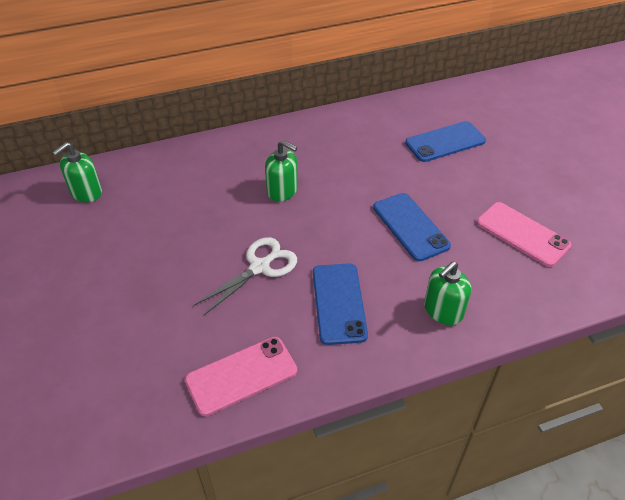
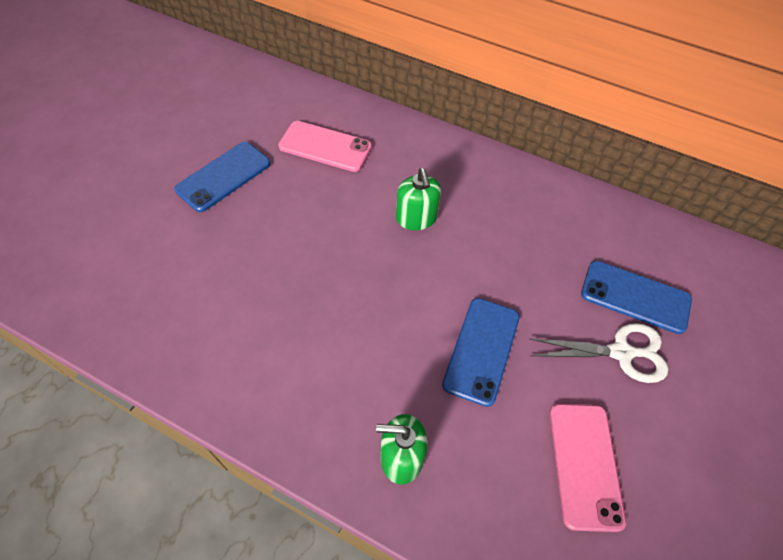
camera: 45 degrees right, 10 degrees up
green soap dispenser [52,142,102,202] -> none
pink phone [185,337,297,416] -> pink phone moved to [278,121,372,172]
white scissors [193,237,297,315] -> white scissors moved to [529,323,668,383]
blue phone [313,263,368,345] -> blue phone moved to [174,142,270,212]

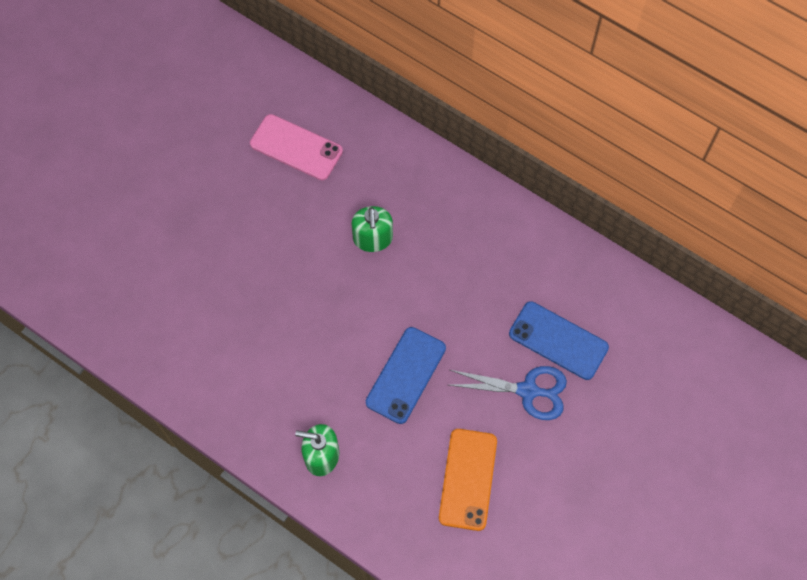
camera: 10 degrees right, 10 degrees up
blue phone [174,142,270,212] -> none
white scissors [529,323,668,383] -> blue scissors [449,366,567,420]
pink phone [550,404,626,532] -> orange phone [439,429,497,531]

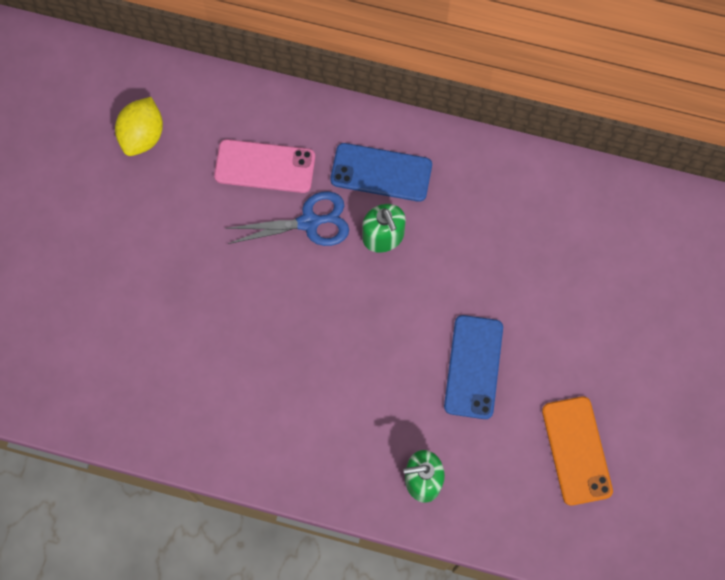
camera: 20 degrees left, 5 degrees up
blue scissors [449,366,567,420] -> blue scissors moved to [225,191,349,246]
blue phone [509,301,609,380] -> blue phone moved to [330,143,432,202]
none -> yellow lemon [115,97,163,156]

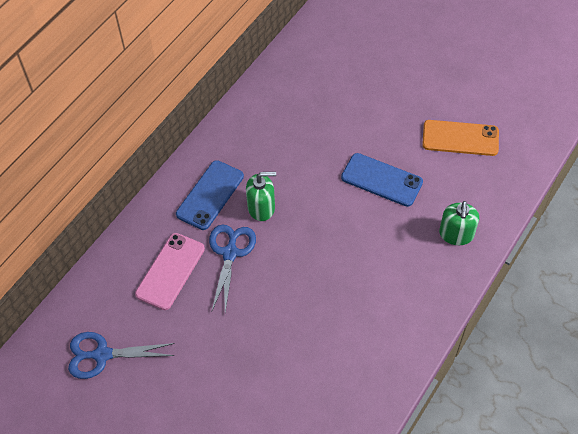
camera: 70 degrees left, 15 degrees down
yellow lemon [115,97,163,156] -> blue scissors [68,332,175,379]

